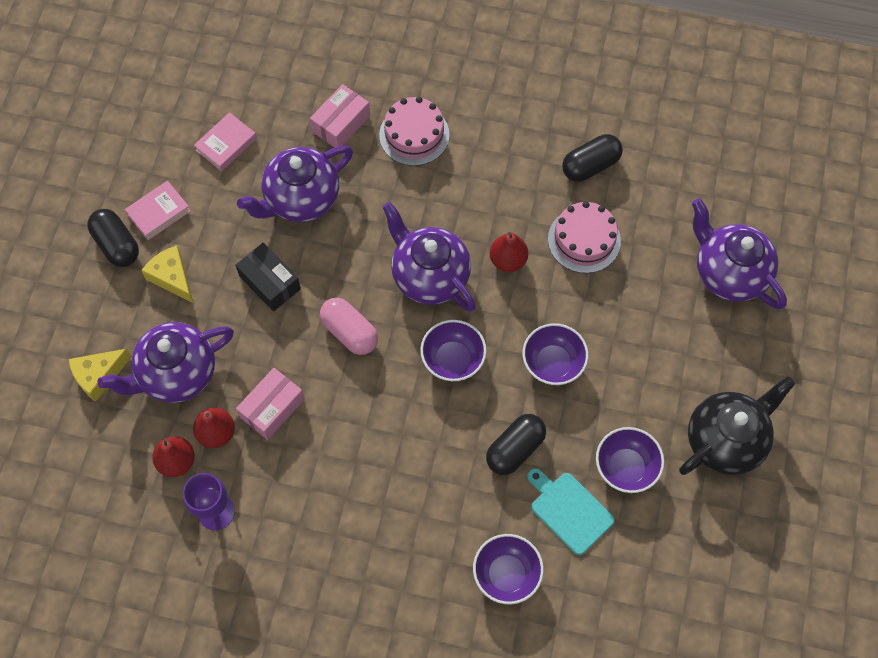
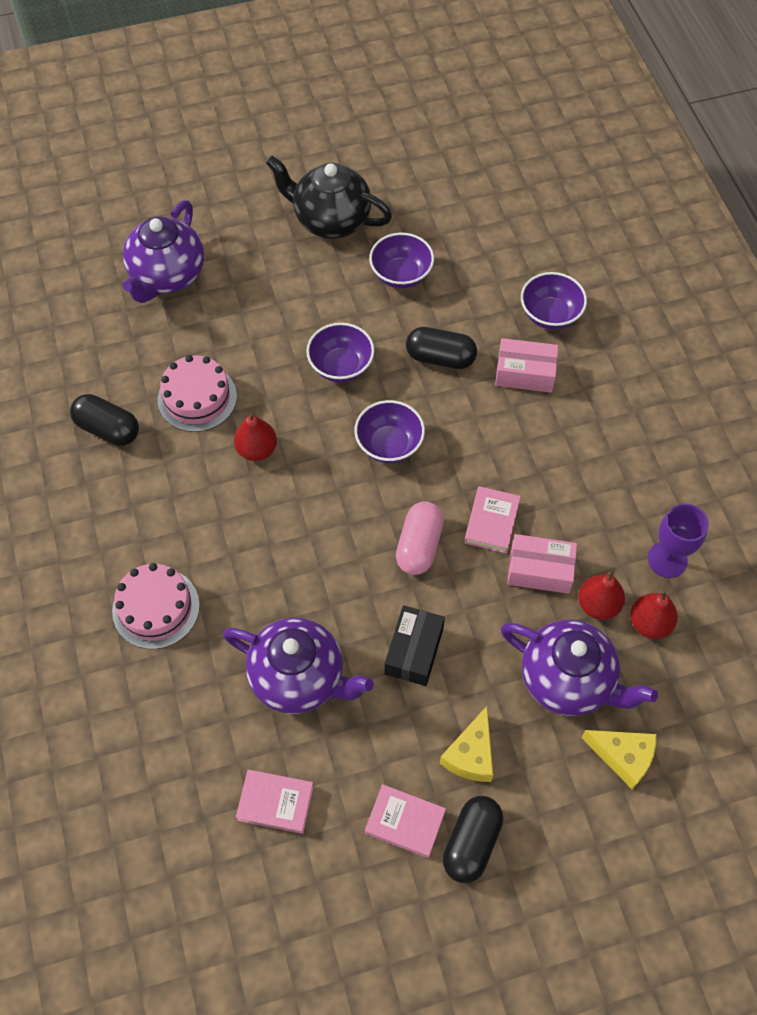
camera: 120 degrees left, 5 degrees down
pink box [310,84,370,148] -> pink box moved to [495,338,559,393]
purple teapot [383,202,476,312] -> none
turquoise cutting board [527,468,614,555] -> none
none -> pink book [464,486,521,554]

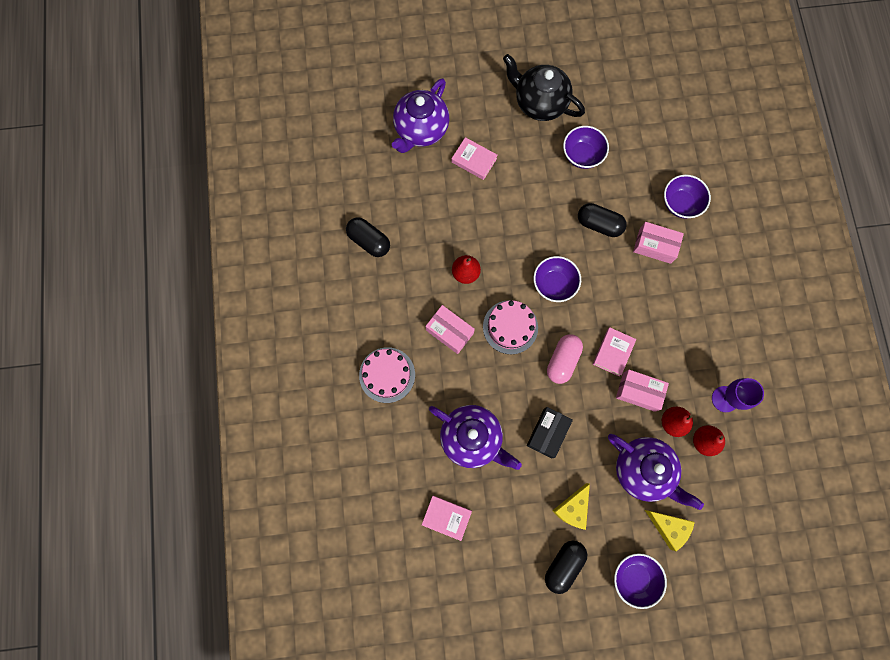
camera: 10 degrees right, 15 degrees up
pink cake [158,355,237,432] -> pink cake moved to [483,300,538,354]
purple bowl [306,323,374,382] -> purple bowl moved to [614,553,667,609]
pink book [365,784,446,858] -> pink book moved to [451,137,498,180]
none -> pink box [426,305,475,354]

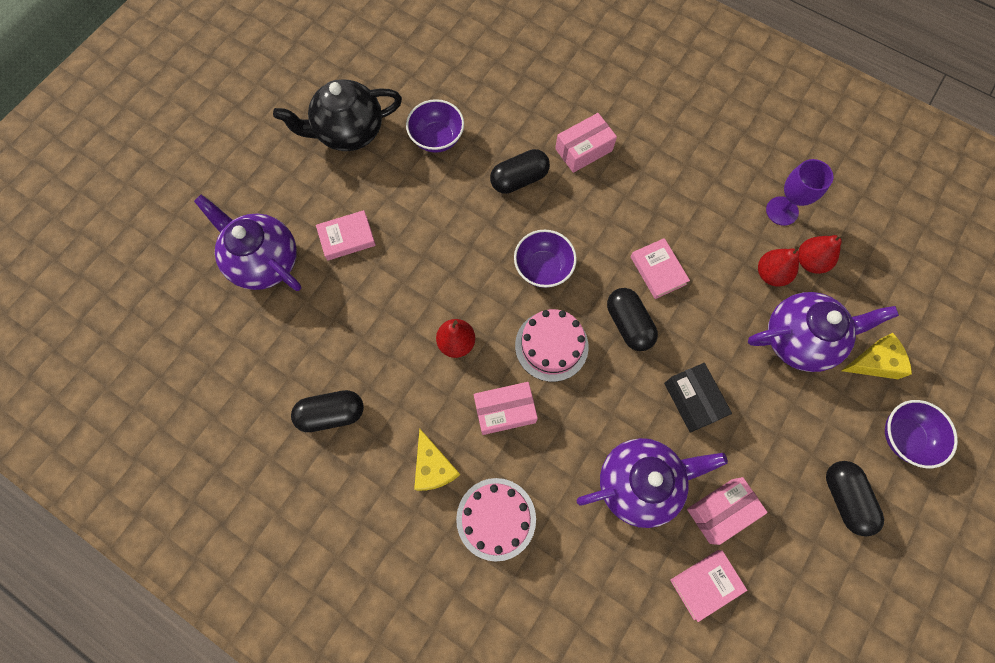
camera: 50 degrees left, 5 degrees down
purple teapot [392,78,449,153] -> purple teapot turned 150 degrees clockwise [194,195,301,291]
pink capsule [547,335,583,384] -> black capsule [607,288,658,351]
yellow cheese [552,483,590,530] -> yellow cheese moved to [414,428,460,491]
pink box [616,370,669,412] -> pink box moved to [687,477,768,545]
purple bowl [664,175,711,219] -> none

